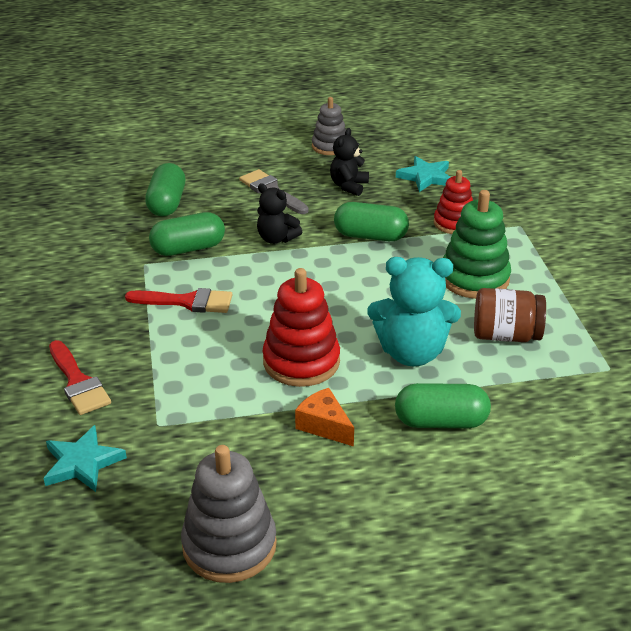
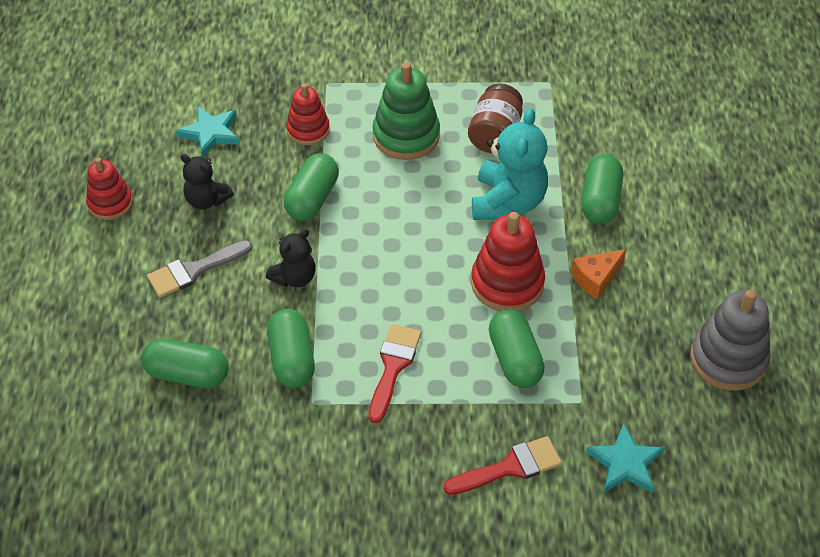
camera: 80 degrees left, 15 degrees up
grey stacking toy [312,97,346,155] -> red stacking toy [86,158,133,220]
none -> green capsule [489,309,545,388]

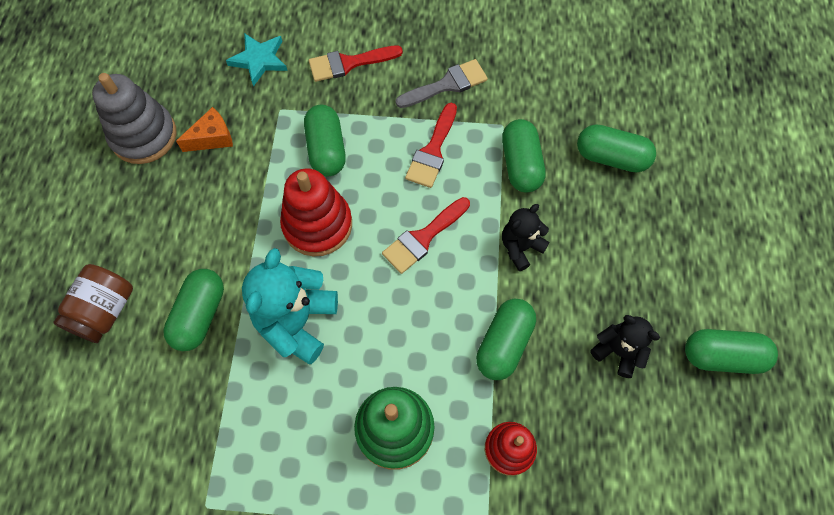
camera: 175 degrees left, 15 degrees up
red stacking toy [86,158,133,220] -> green capsule [685,329,778,374]
grey brush [147,240,252,298] -> grey brush moved to [395,59,488,108]
turquoise star [176,106,240,157] -> none
brown jar [468,84,523,153] -> brown jar moved to [54,264,133,343]
orange cheese [571,249,626,300] -> orange cheese moved to [176,107,233,152]
none -> red brush [382,197,470,274]

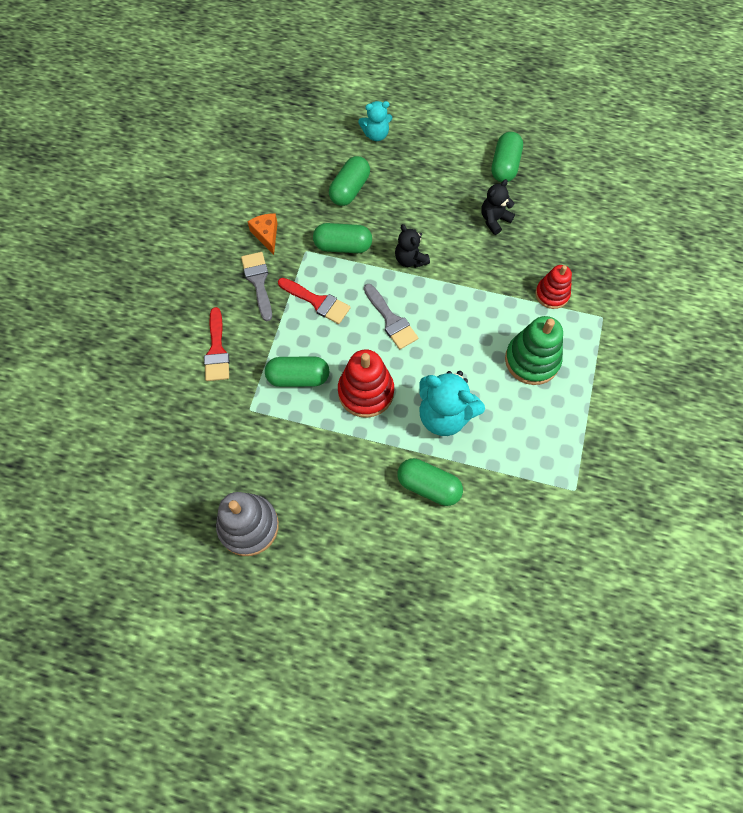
camera: 80 degrees left, 0 degrees up
brown jar [54,264,133,343] -> none
orange cheese [176,107,233,152] -> orange cheese moved to [247,213,278,255]
turquoise star [226,33,288,87] -> none
red brush [382,197,470,274] -> grey brush [364,284,418,349]
green capsule [476,299,536,380] -> none
none -> turquoise teddy bear [358,101,393,141]

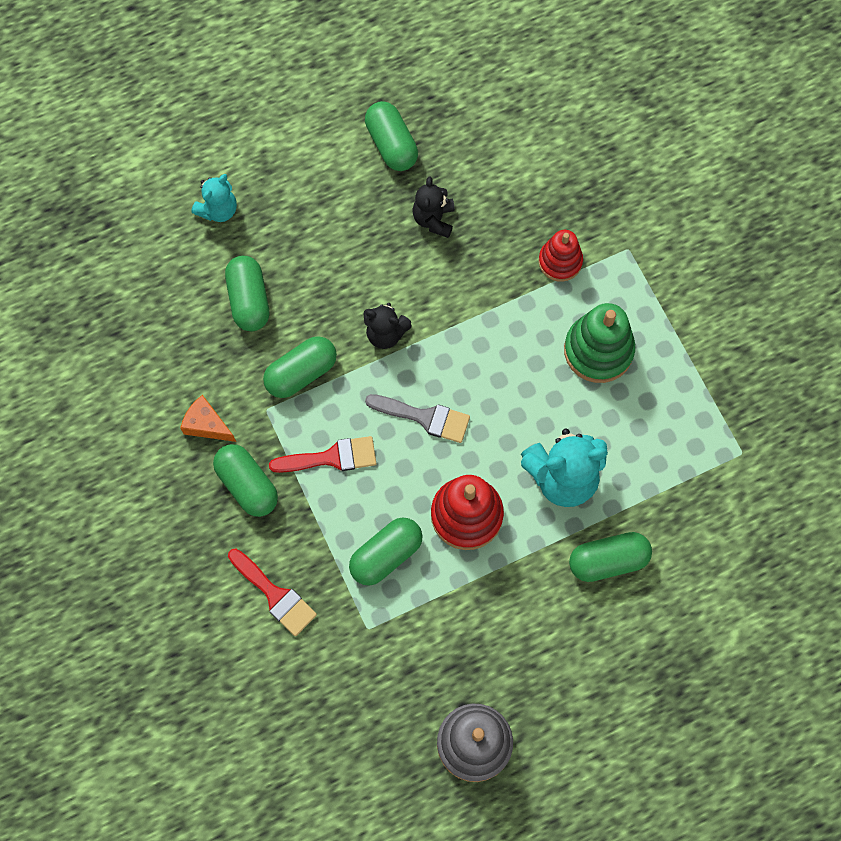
camera: 40 degrees left, 5 degrees up
grey brush [241,252,272,321] -> green capsule [213,444,278,517]

